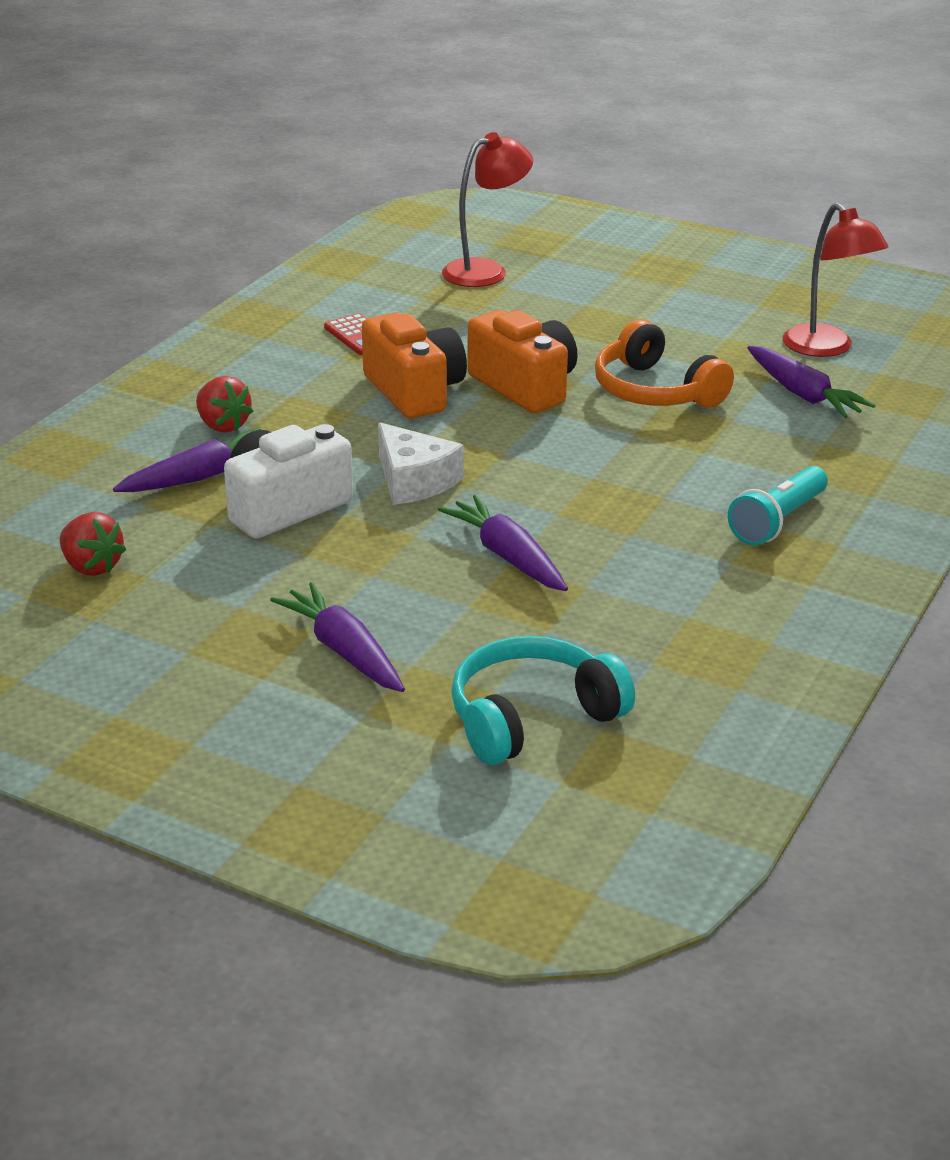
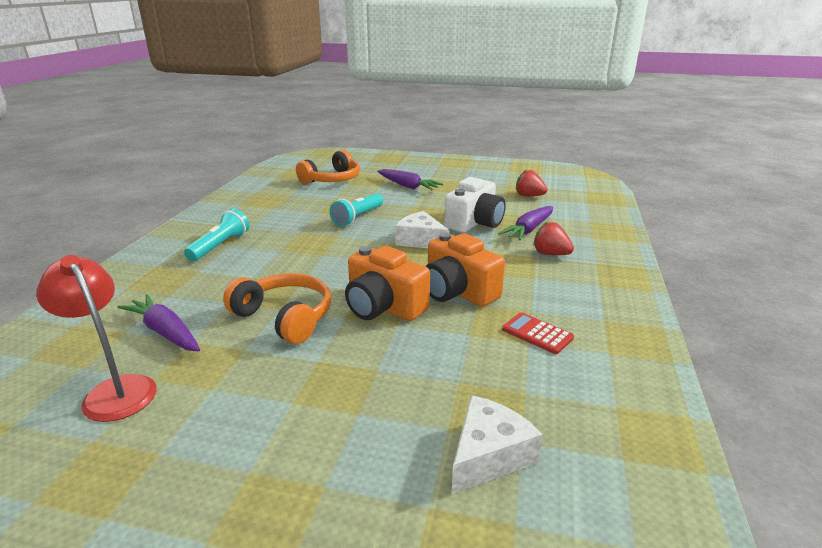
camera: 165 degrees right, 5 degrees down
purple carrot [438,495,568,591] -> turquoise flashlight [329,193,383,227]
red lamp [442,132,533,287] -> white cheese [451,395,543,494]
turquoise headphones [451,636,635,765] -> orange headphones [296,150,360,184]

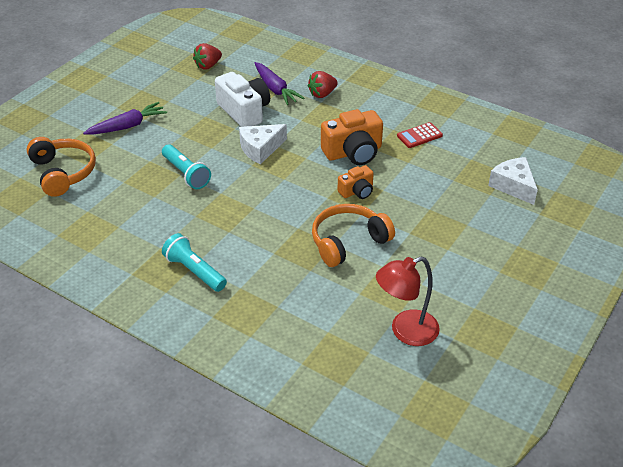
camera: 70 degrees left, 15 degrees up
purple carrot [118,294,200,352] -> none
orange camera [345,246,430,321] -> orange camera [338,165,374,199], size x0.57

